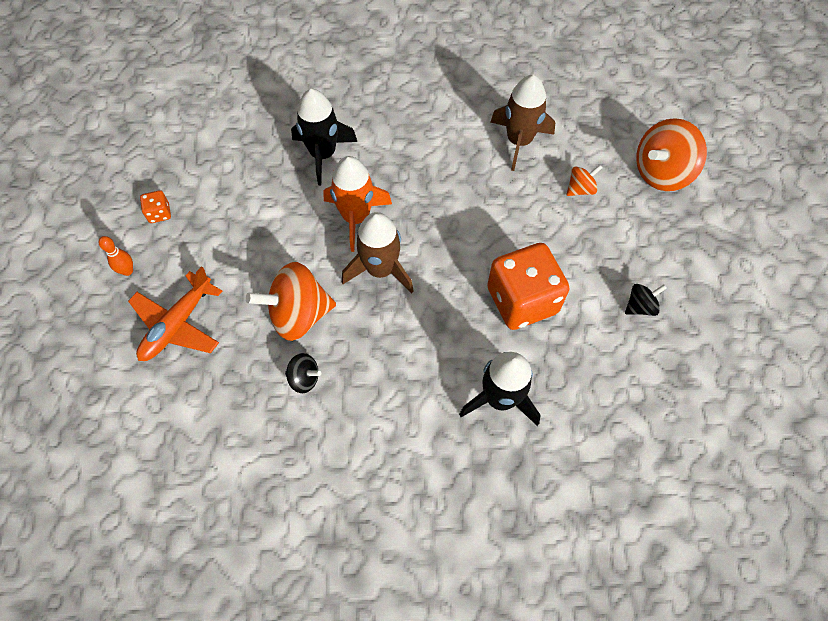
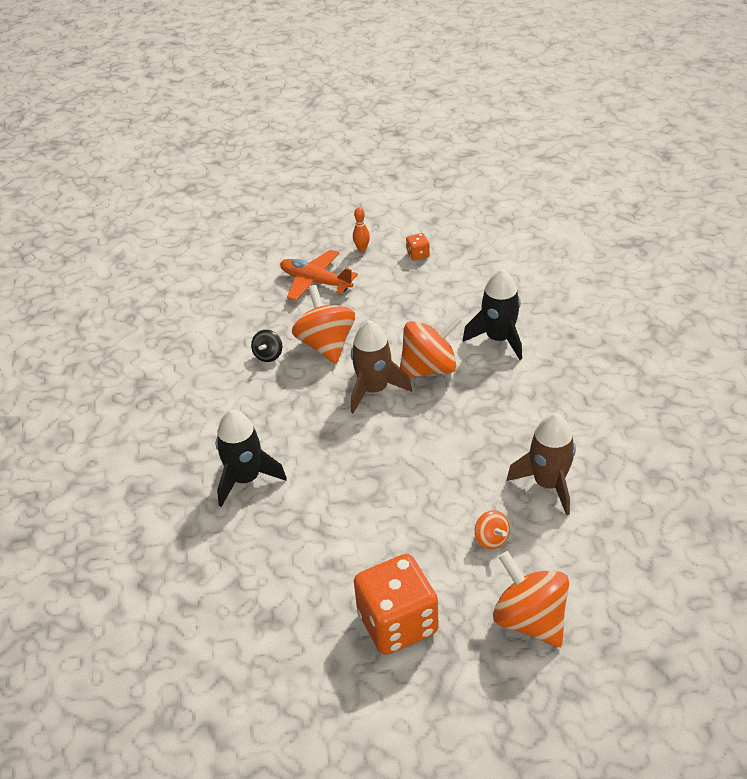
camera: 90 degrees right, 20 degrees down
orange rocket [323,156,392,252] -> orange spinning top [400,315,462,378]
orange dice [487,243,569,330] -> orange dice moved to [354,554,439,655]
black spinning top [625,284,667,316] -> none

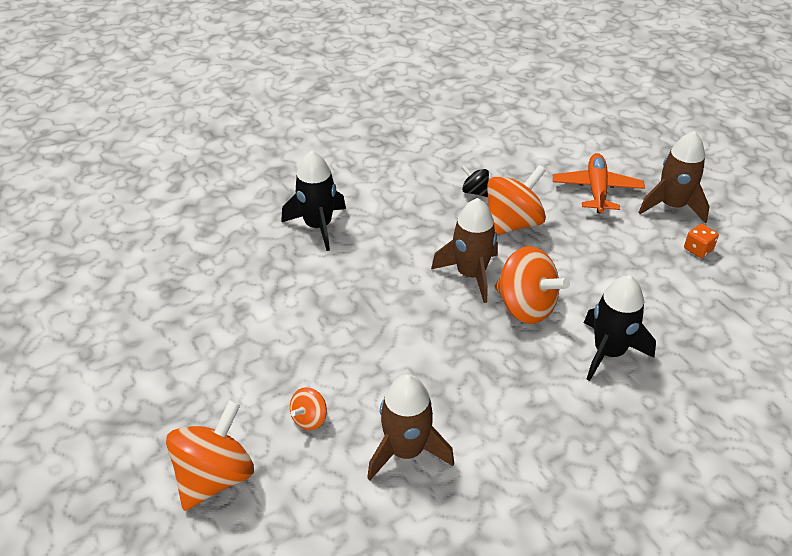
camera: 65 degrees right, 0 degrees up
black spinning top [251,330,282,362] -> black spinning top turned 45 degrees clockwise [461,165,489,197]
orange bowling pin [353,207,370,252] -> brown rocket [638,131,710,223]
orange dice [354,554,439,655] -> none

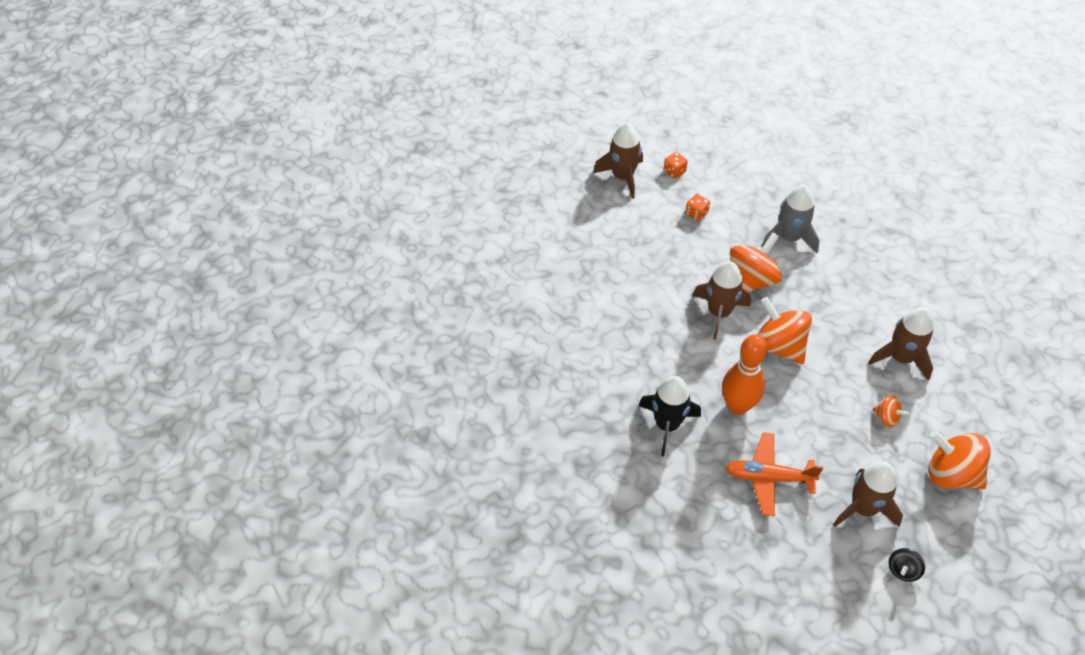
camera: 90 degrees left, 10 degrees up
black spinning top [461,165,489,197] -> black spinning top moved to [889,548,925,582]
orange spinning top [487,165,546,235] -> orange spinning top moved to [757,297,812,364]
orange plane [553,153,645,213] -> orange plane moved to [725,432,823,516]
black rocket [584,275,656,381] -> grey rocket [761,185,820,253]
none -> orange dice [685,194,710,221]
none -> orange bowling pin [722,334,768,415]
none -> brown rocket [833,462,903,527]

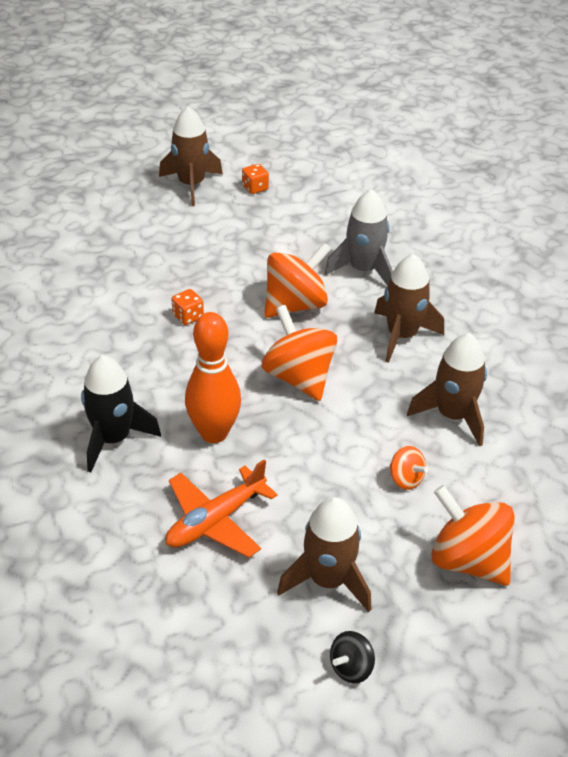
camera: 10 degrees right, 10 degrees down
orange dice [685,194,710,221] -> orange dice moved to [172,289,204,325]
brown rocket [692,261,751,340] -> brown rocket moved to [374,254,444,363]
orange plane [725,432,823,516] -> orange plane turned 60 degrees counterclockwise [165,459,278,558]

